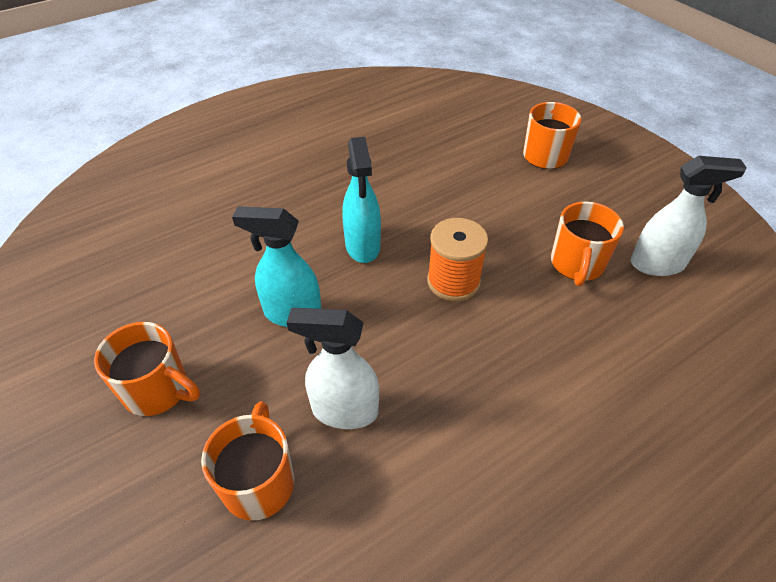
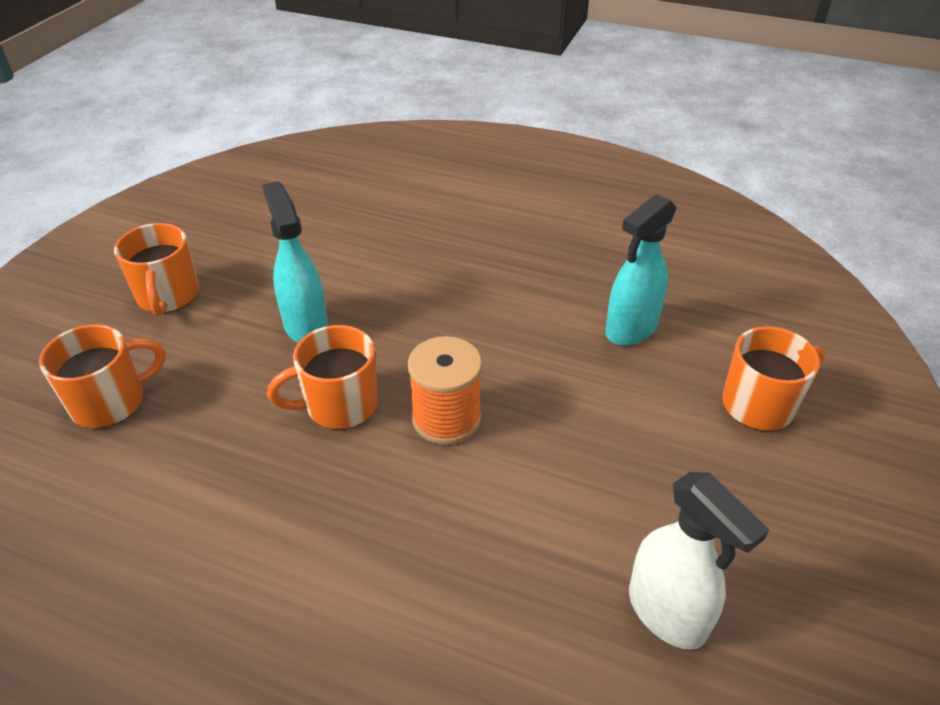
camera: 55 degrees right, 5 degrees down
white spray bottle [286,308,379,429] -> none
turquoise spray bottle [342,137,381,263] -> turquoise spray bottle moved to [605,194,677,346]
orange mug [551,201,624,286] -> orange mug moved to [267,325,378,429]

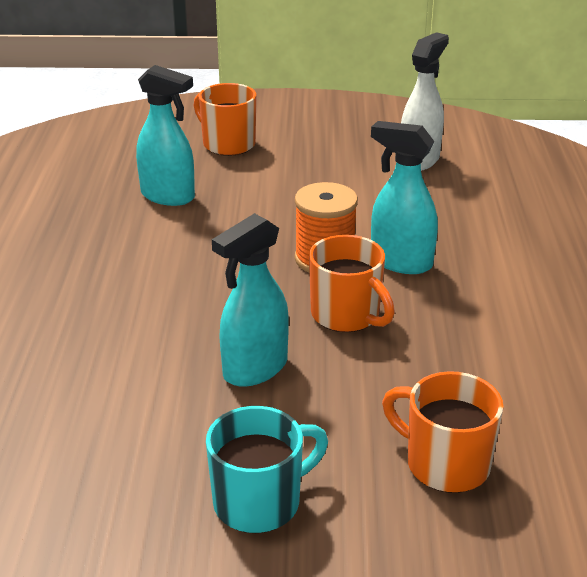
camera: 110 degrees left, 10 degrees down
orange mug [114,223,199,316] -> turquoise mug [206,406,328,533]
none -> turquoise spray bottle [371,121,438,274]

